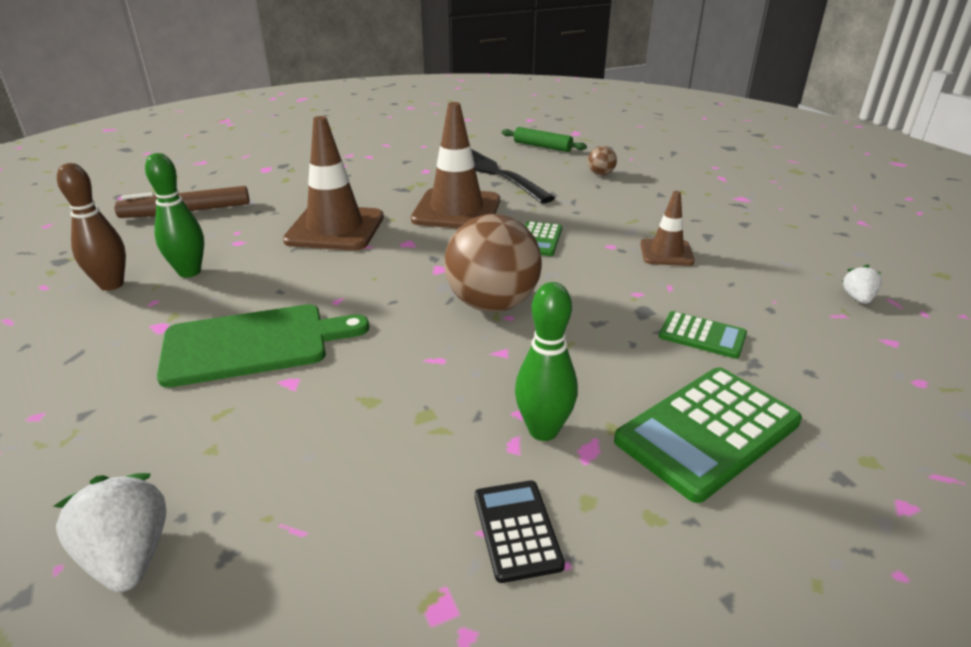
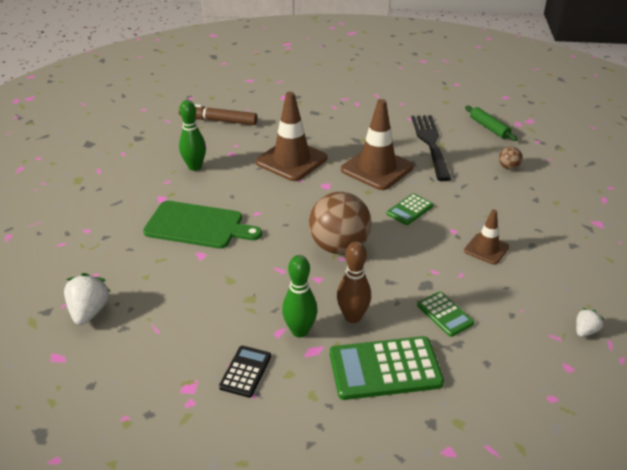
camera: 30 degrees right, 5 degrees up
brown bowling pin [57,163,126,291] -> brown bowling pin moved to [337,241,371,323]

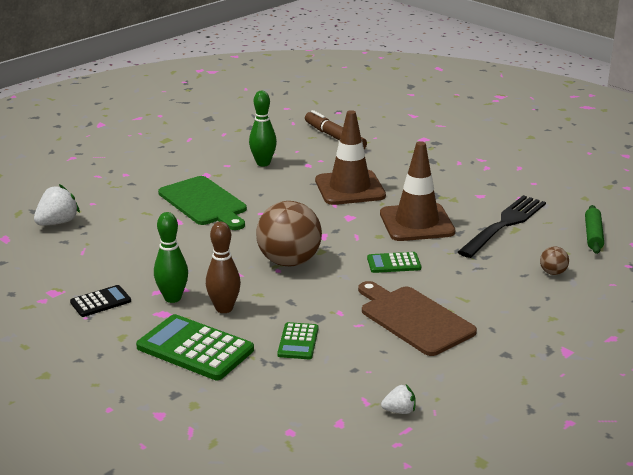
camera: 40 degrees right, 10 degrees down
brown traffic cone [464,209,509,265] -> brown cutting board [358,281,477,356]

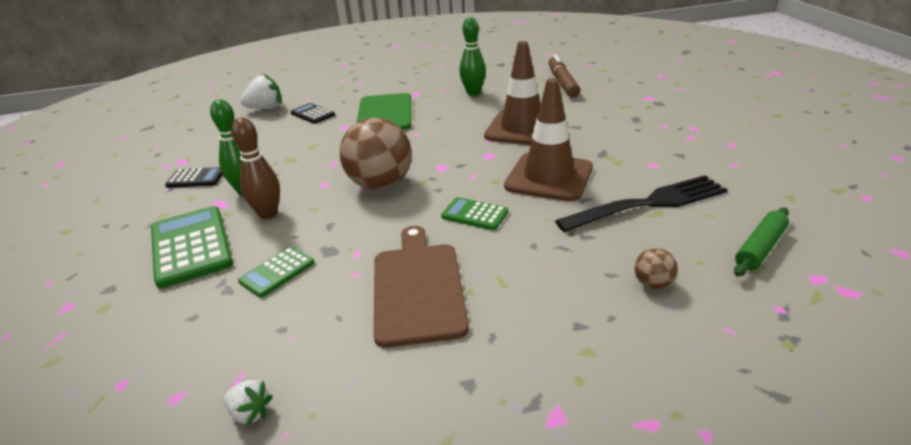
camera: 35 degrees right, 5 degrees up
none -> black calculator [290,103,335,124]

